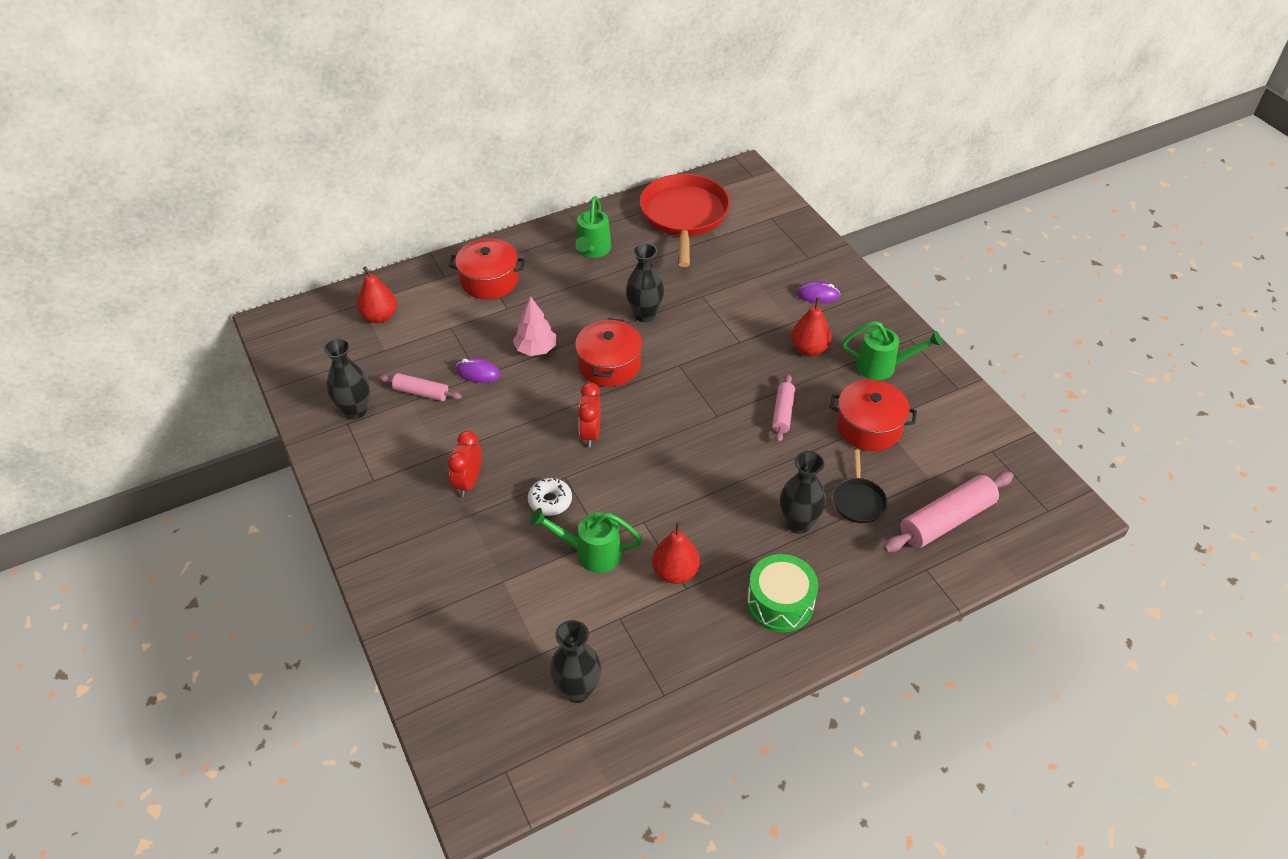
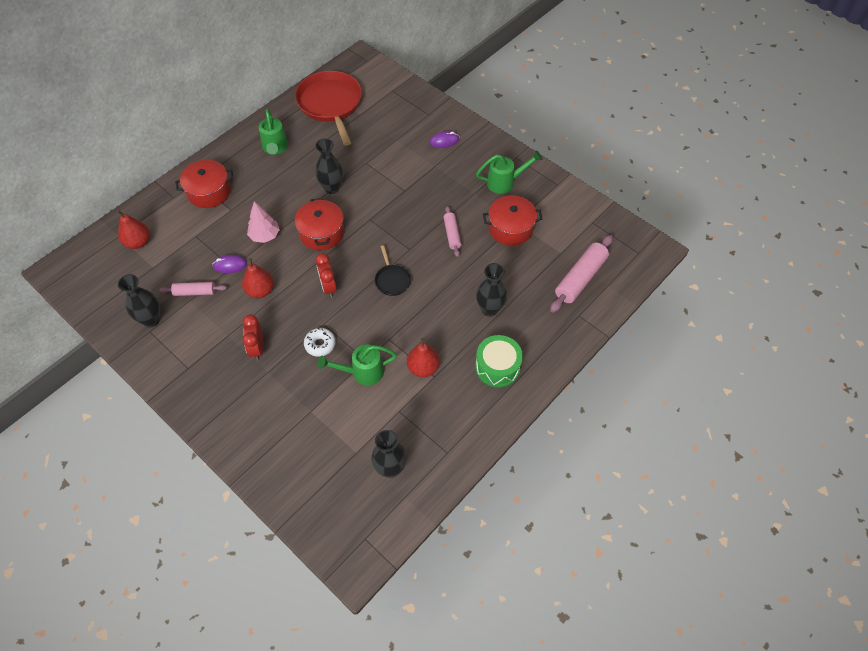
camera: 20 degrees left, 10 degrees up
red pear [791,298,832,356] -> red pear moved to [242,258,274,298]
black pan [833,449,887,523] -> black pan moved to [375,245,411,296]

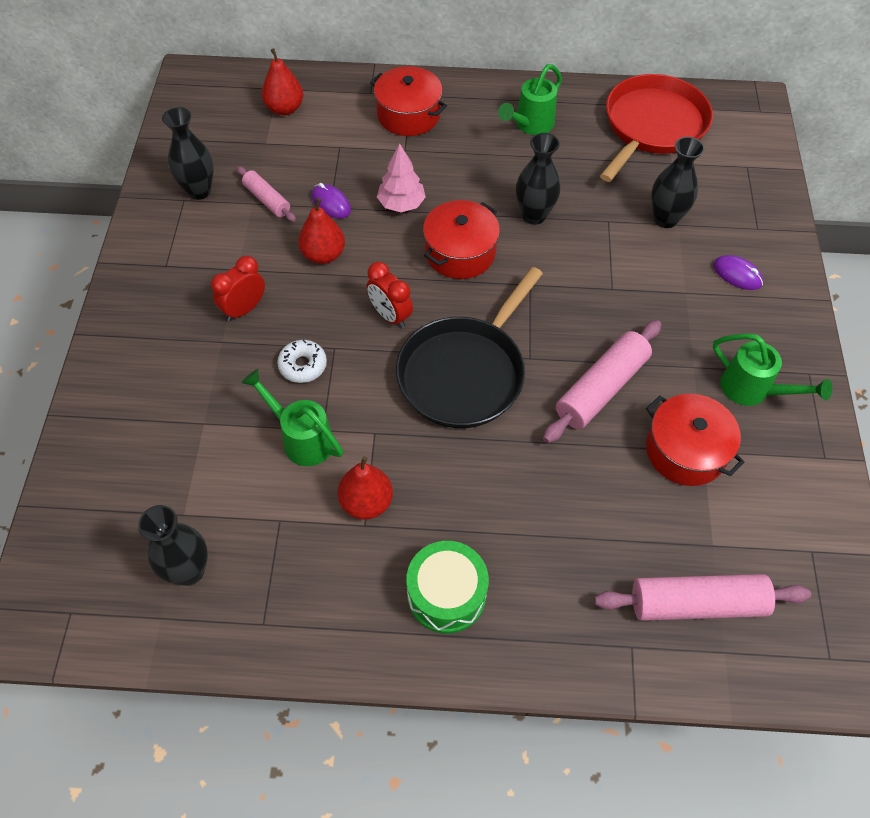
camera: 50 degrees right, 0 degrees up
red clock [315,253,337,298] -> red clock turned 75 degrees counterclockwise [367,262,413,328]
black pan [375,245,411,296] -> black pan [396,267,543,428], size x2.13
pink rolling pin [443,206,461,257] -> pink rolling pin [543,320,662,443], size x1.73
black vase [476,263,507,317] -> black vase moved to [651,137,705,228]

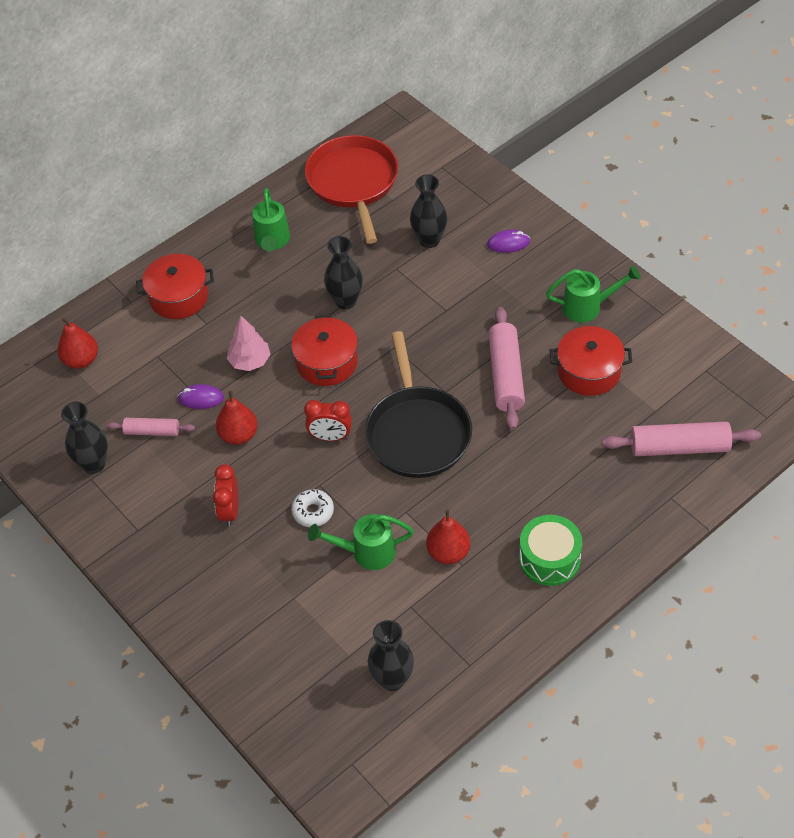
camera: 40 degrees left, 5 degrees down
pink rolling pin [594,574,811,621] -> pink rolling pin turned 45 degrees clockwise [602,422,761,456]

